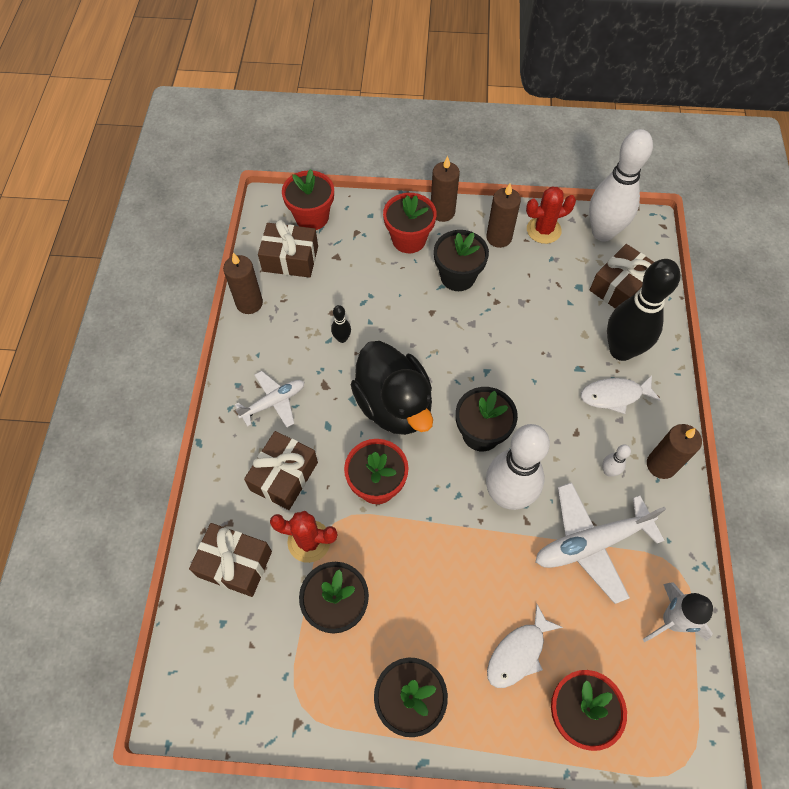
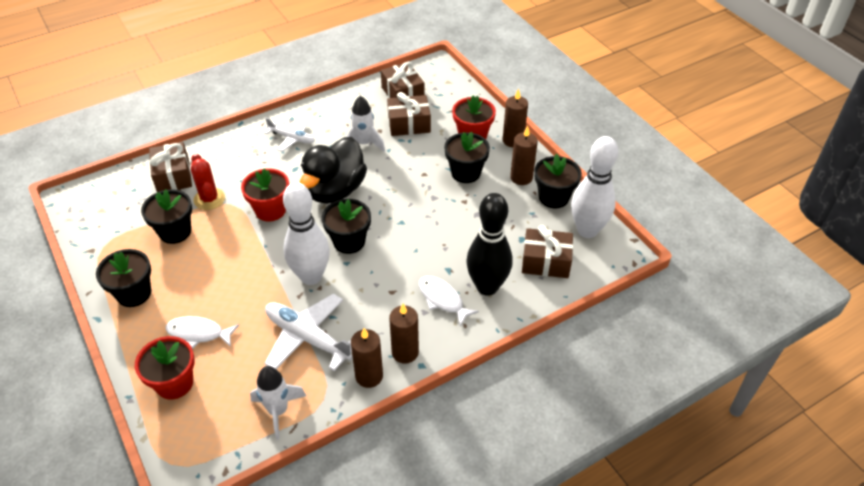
camera: 55 degrees right, 15 degrees down
brown candle [223,253,263,314] -> brown candle moved to [351,328,383,388]
brown gift [244,431,318,510] -> brown gift moved to [387,92,431,136]
red flower pot [282,169,334,230] -> none
black bowling pin [331,305,351,343] -> white rocket [347,96,385,152]
red cactus [526,186,576,244] -> black flower pot [534,154,582,208]
white bowling pin [602,444,631,476] -> none

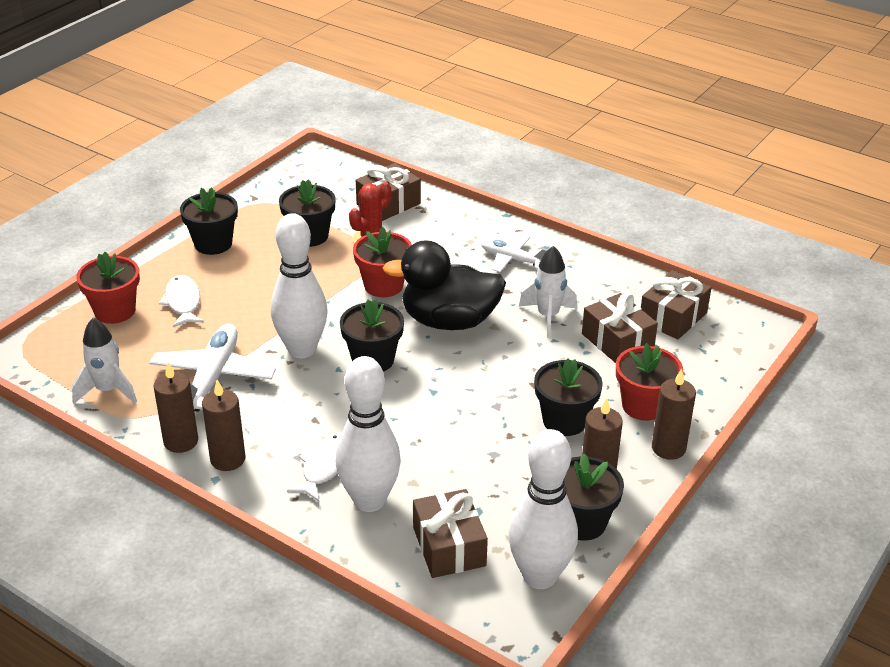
camera: 65 degrees right, 10 degrees down
white plane [264,118,315,152] -> white plane turned 120 degrees clockwise [481,235,547,272]
black bowling pin [466,193,513,296] -> white bowling pin [336,356,401,512]

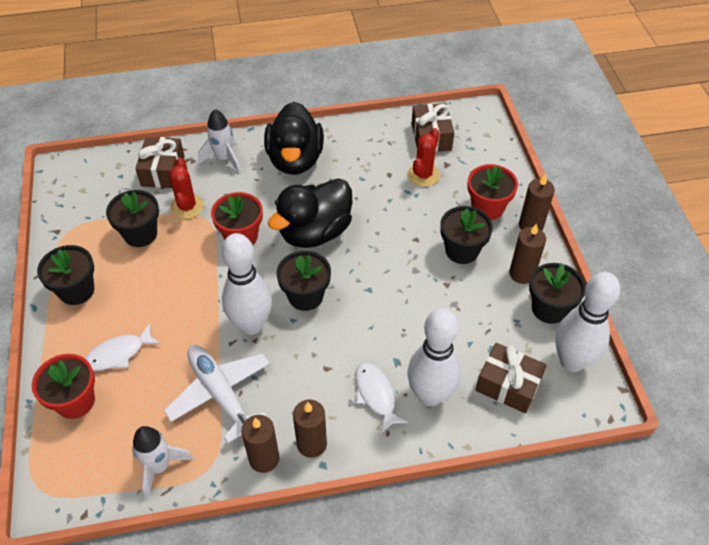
camera: 45 degrees left, 15 degrees up
white fish [159,275,204,327] -> white fish turned 60 degrees counterclockwise [85,323,160,371]
white plane [481,235,547,272] -> black duck [264,102,324,175]
white rocket [519,246,577,338] -> white rocket moved to [198,109,240,173]
brown gift [582,293,658,363] -> red cactus [408,128,440,187]

